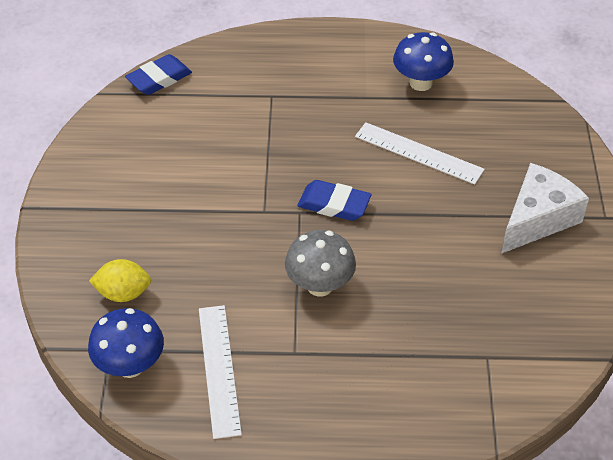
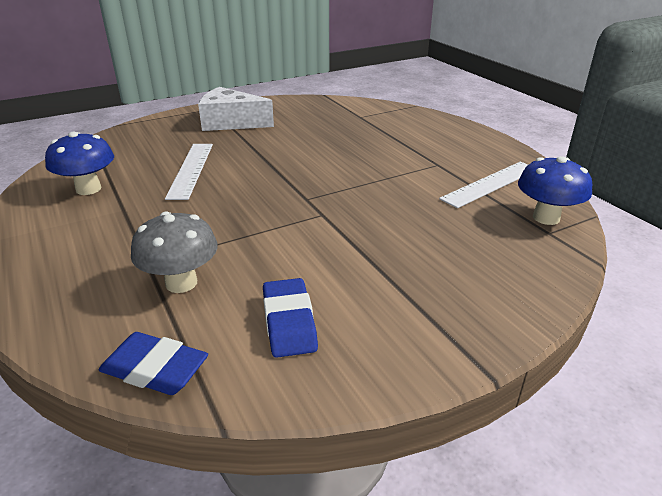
camera: 120 degrees left, 15 degrees down
yellow lemon [89,259,151,302] -> none
grey mushroom [285,230,356,297] -> grey mushroom moved to [131,211,218,293]
blue eraser [297,180,372,221] -> blue eraser moved to [263,278,318,358]

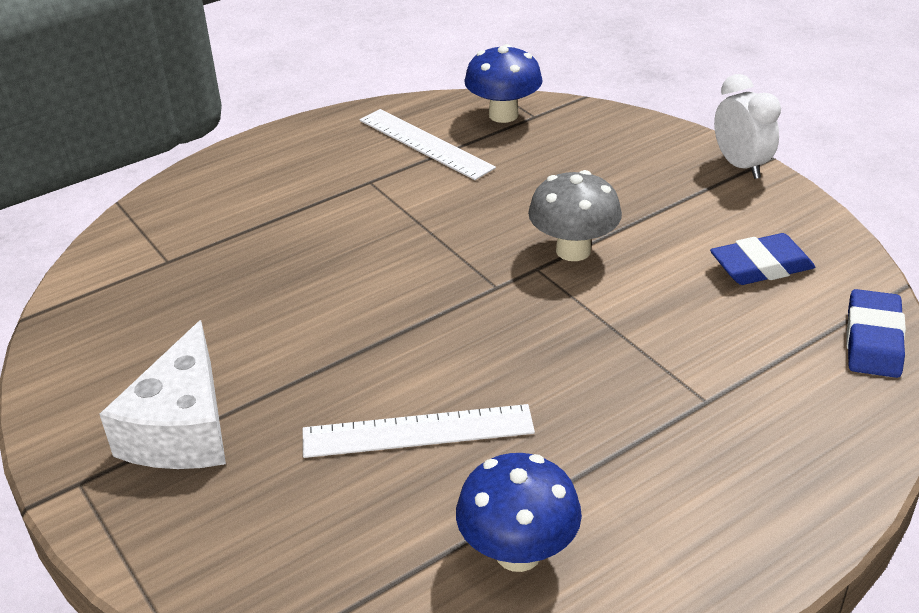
camera: 95 degrees left, 5 degrees up
grey mushroom [131,211,218,293] -> grey mushroom moved to [528,170,622,261]
none -> white clock [714,74,781,179]

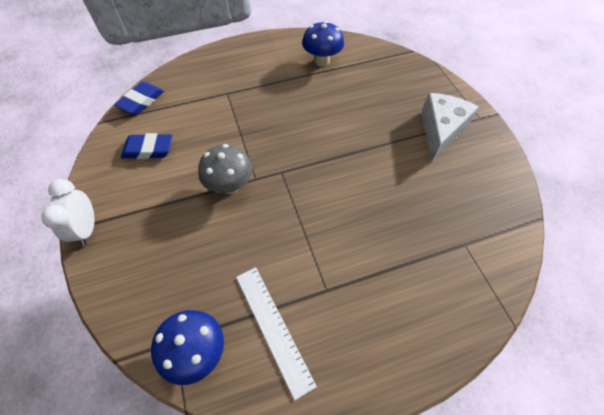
camera: 165 degrees left, 20 degrees up
white ruler [303,404,535,458] -> none

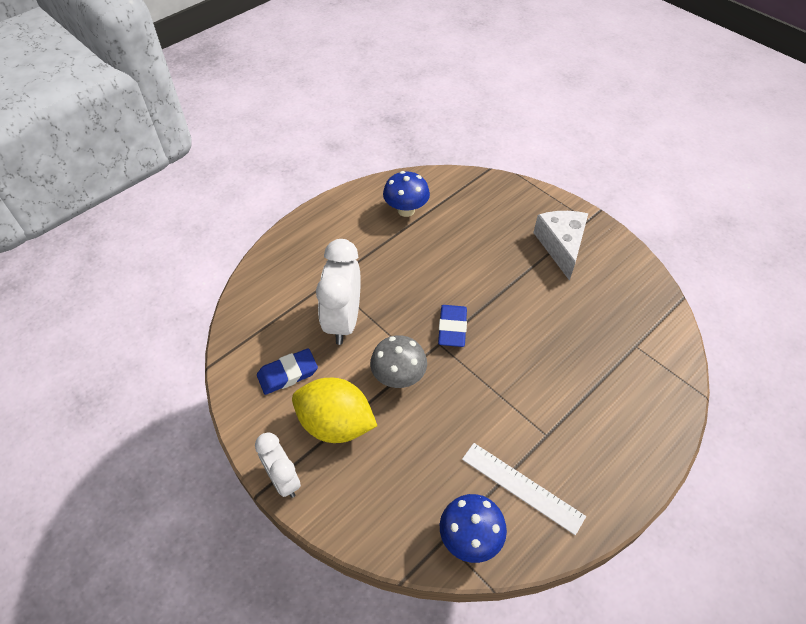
camera: 25 degrees left, 5 degrees down
blue eraser [114,82,164,115] -> blue eraser moved to [438,305,467,347]
none -> yellow lemon [292,378,377,443]
none -> white clock [316,239,361,345]

